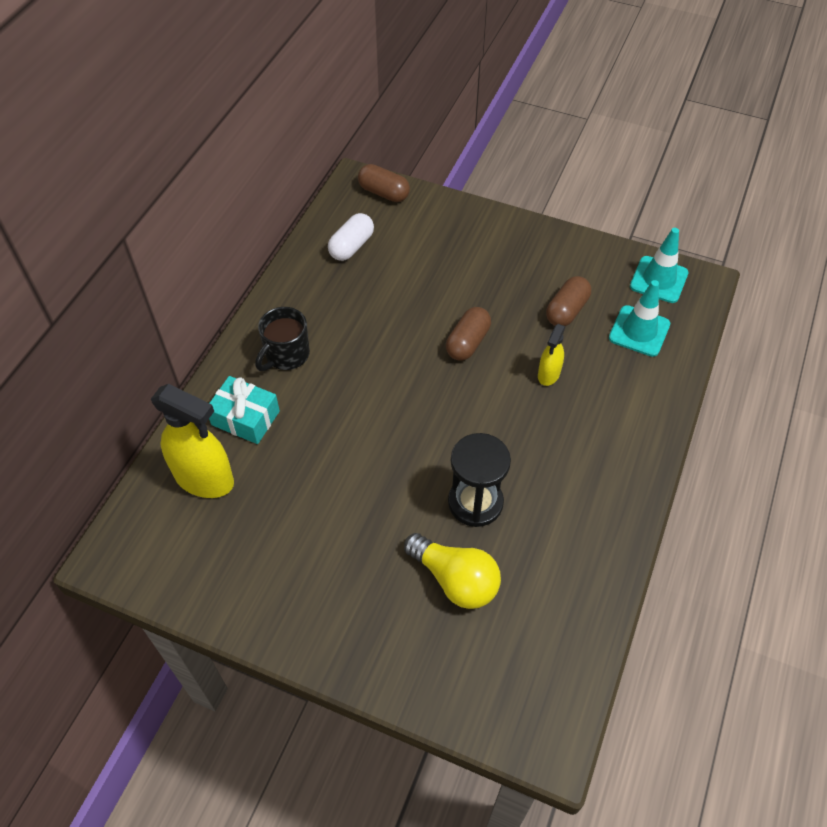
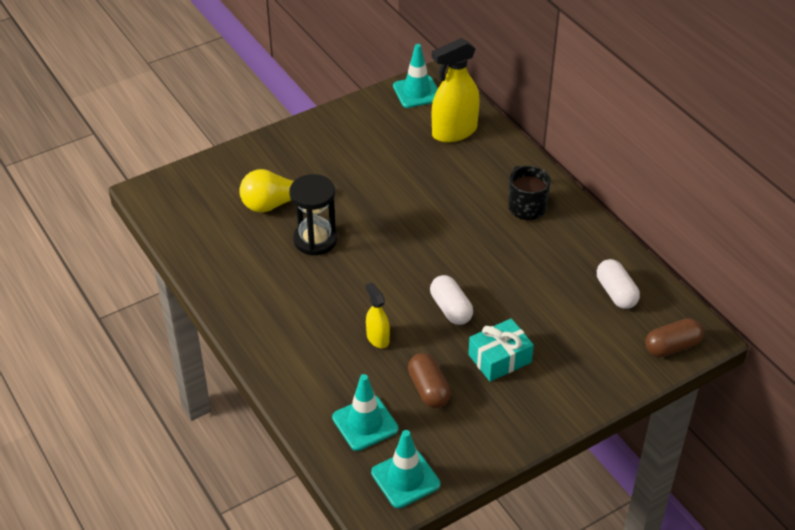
camera: 125 degrees right, 10 degrees down
turquoise gift [209,376,280,444] -> turquoise gift moved to [468,318,534,382]
brown capsule [446,307,491,361] -> white capsule [430,275,473,325]
none -> turquoise traffic cone [393,44,438,108]

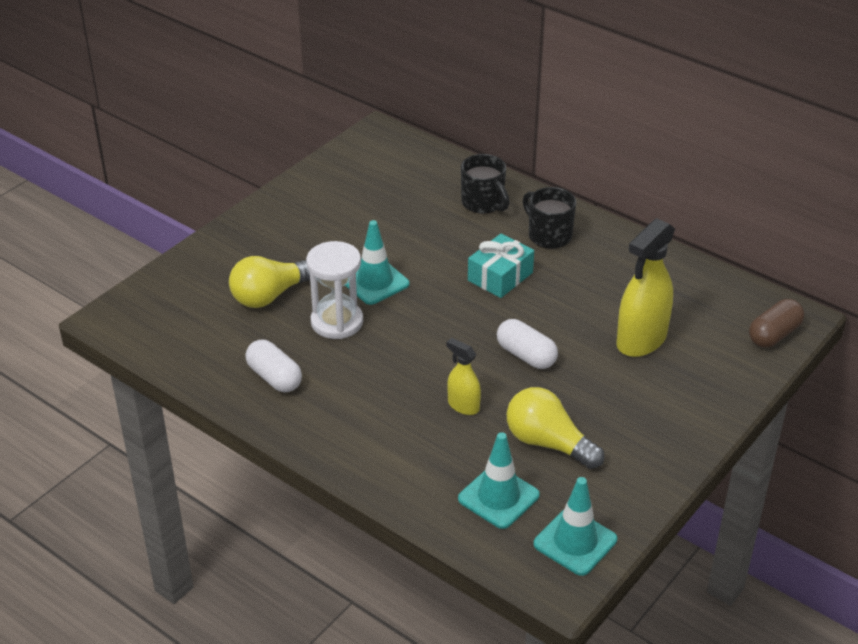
camera: 20 degrees left, 5 degrees down
black hourglass [289,174,338,256] -> white hourglass [306,241,363,339]
turquoise traffic cone [393,44,438,108] -> turquoise traffic cone moved to [345,220,409,305]
brown capsule [408,353,451,408] -> yellow light bulb [507,387,604,469]
yellow spray bottle [432,38,480,143] -> yellow spray bottle moved to [616,218,675,357]
turquoise gift [468,318,534,382] -> turquoise gift moved to [468,234,534,298]
white capsule [597,259,640,309] -> white capsule moved to [245,340,302,392]
none -> black mug [461,154,510,214]

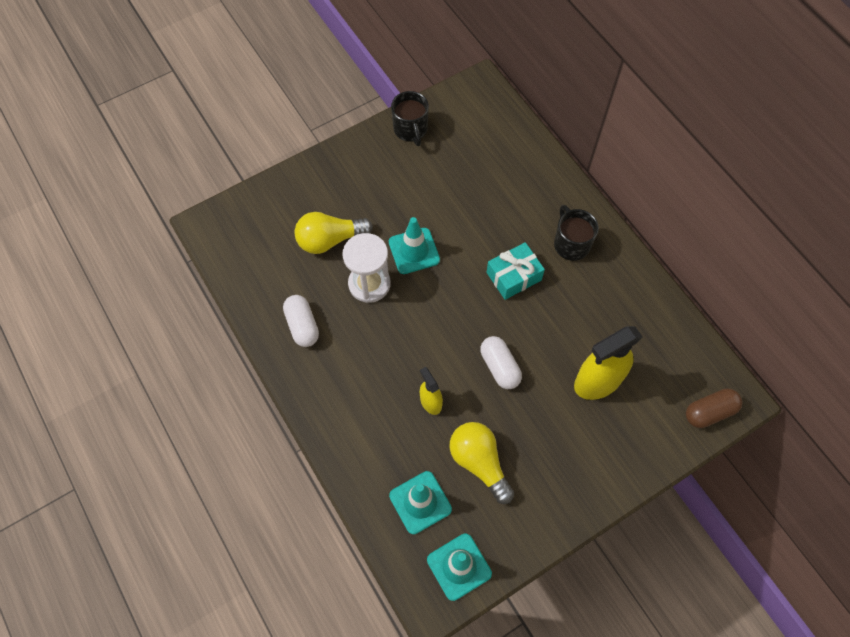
camera: 20 degrees right, 25 degrees up
black mug [461,154,510,214] -> black mug moved to [391,91,429,146]

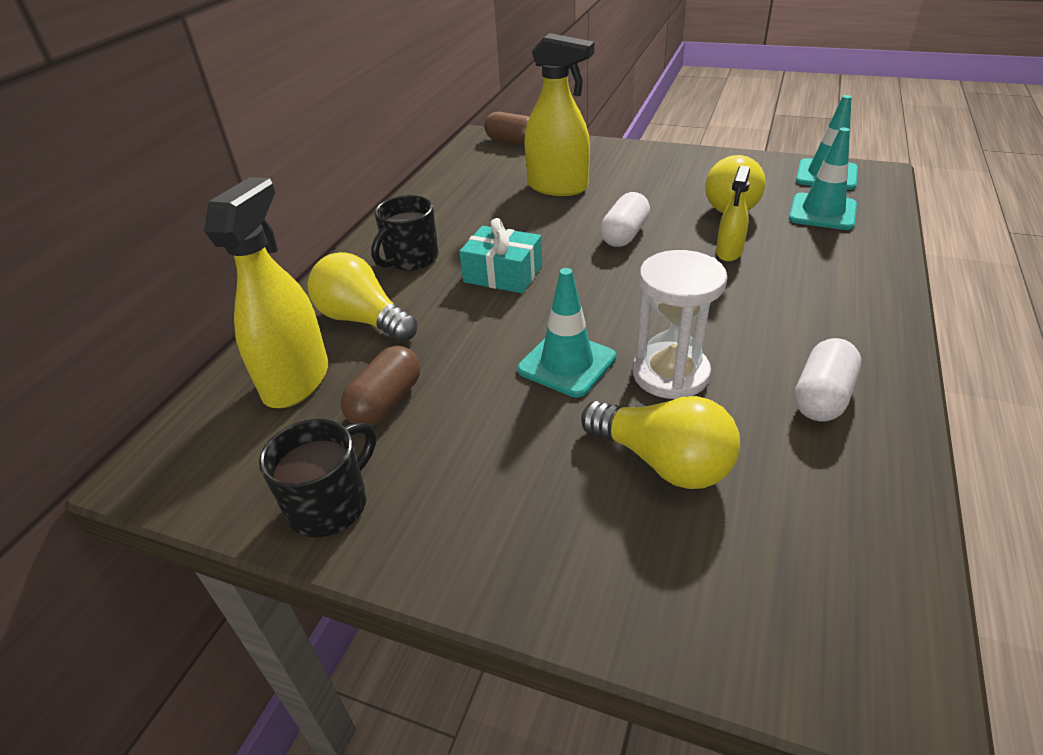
camera: 125 degrees left, 25 degrees down
none -> yellow spray bottle [204,177,328,408]
none -> yellow light bulb [308,252,417,342]
none -> brown capsule [340,346,420,426]

